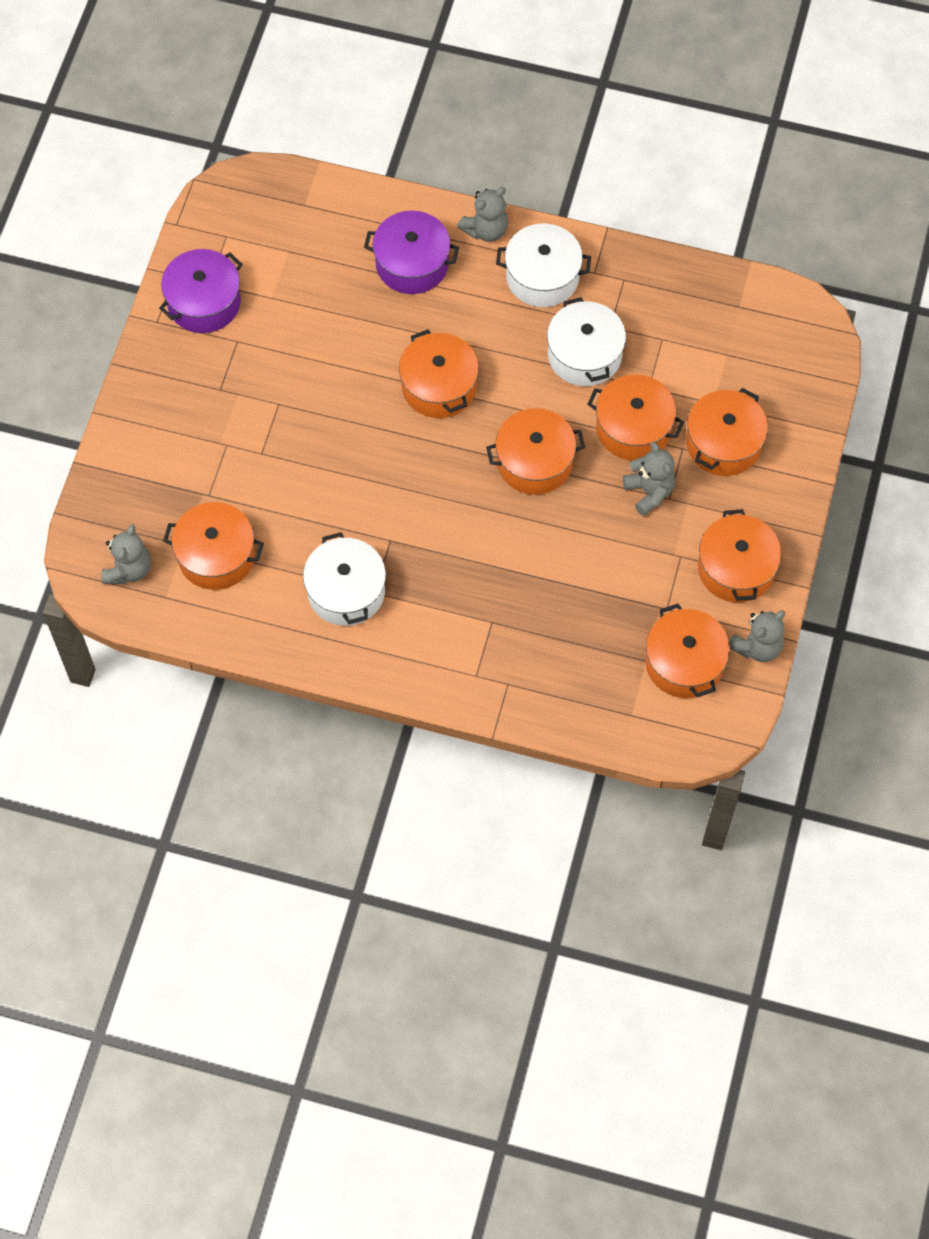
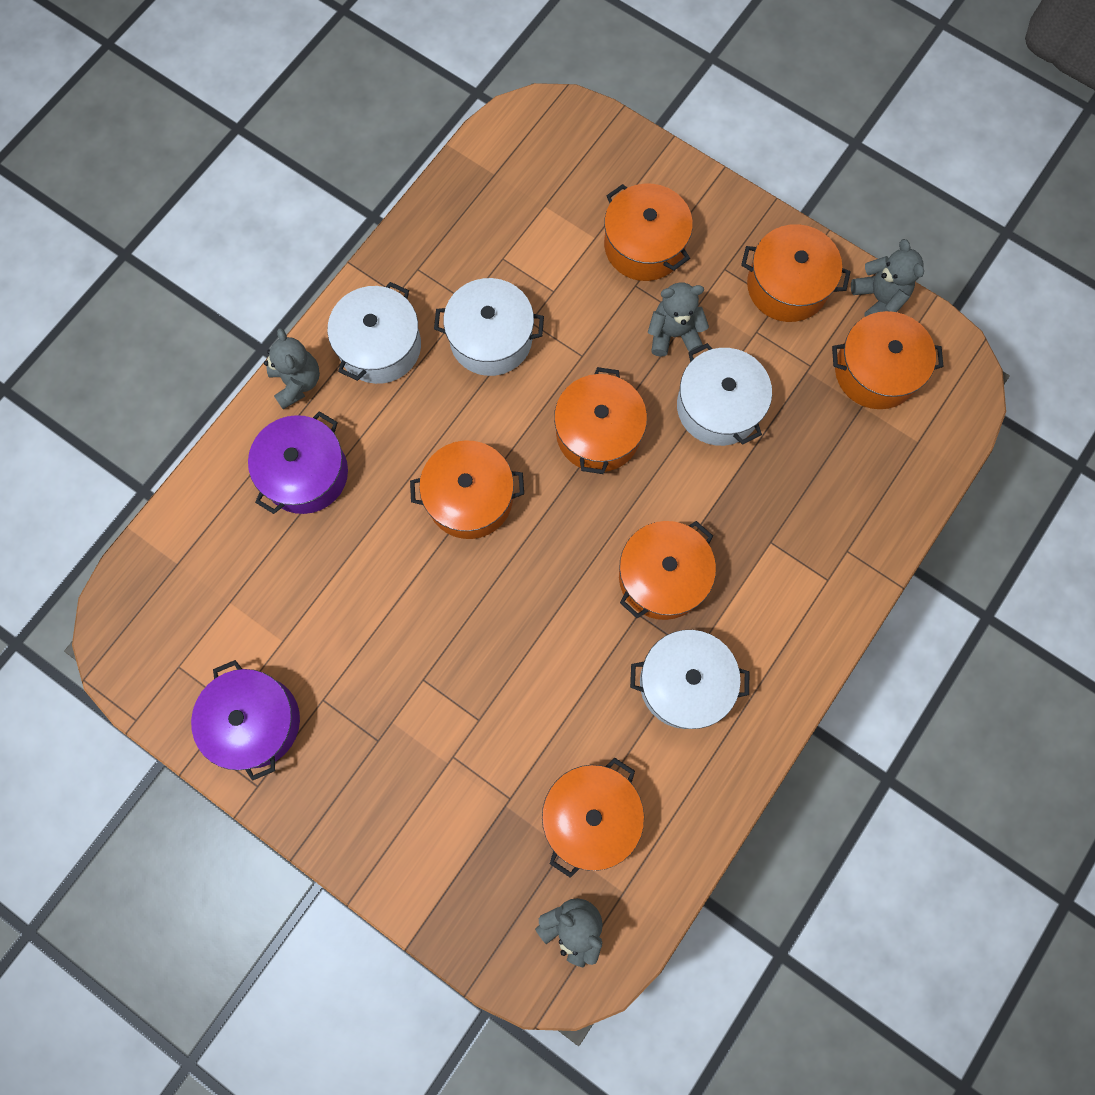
camera: 70 degrees left, 10 degrees up
orange pot [588,374,684,460] -> orange pot moved to [619,521,716,620]
none -> white pot [677,343,772,446]

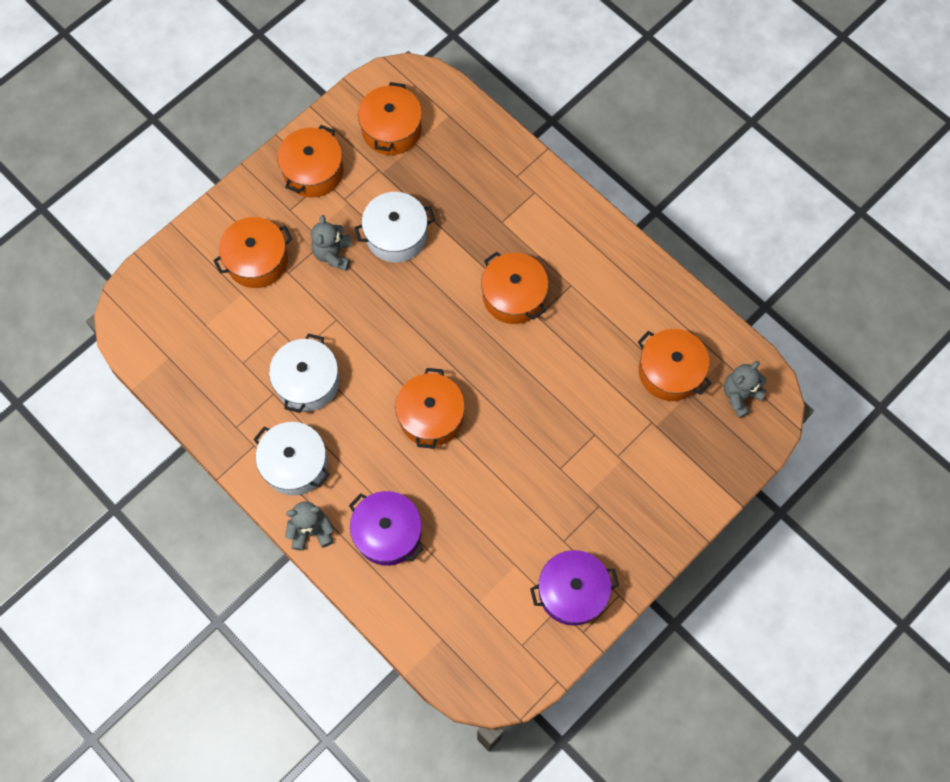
camera: 80 degrees left, 5 degrees down
orange pot [554,367,647,474] -> none
white pot [630,630,749,729] -> none
grey teddy bear [851,239,924,317] -> none

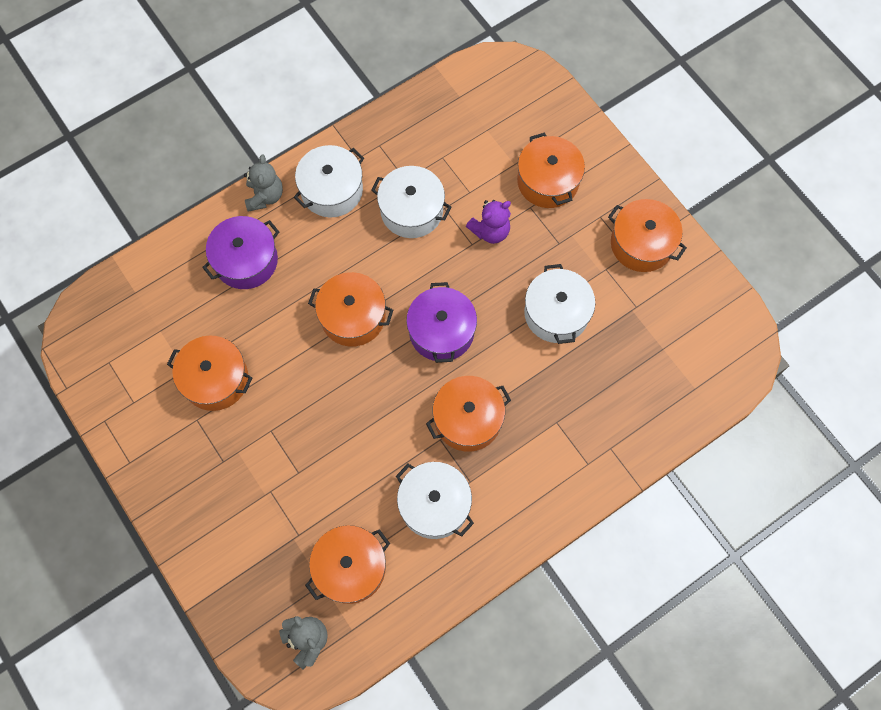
camera: 100 degrees right, 0 degrees up
grey teddy bear [311,215,352,271] -> none
orange pot [358,82,422,155] -> orange pot moved to [167,336,252,411]
purple pot [530,550,619,626] -> purple pot moved to [406,282,477,363]
none -> white pot [396,462,474,539]
none -> purple teddy bear [466,200,511,244]

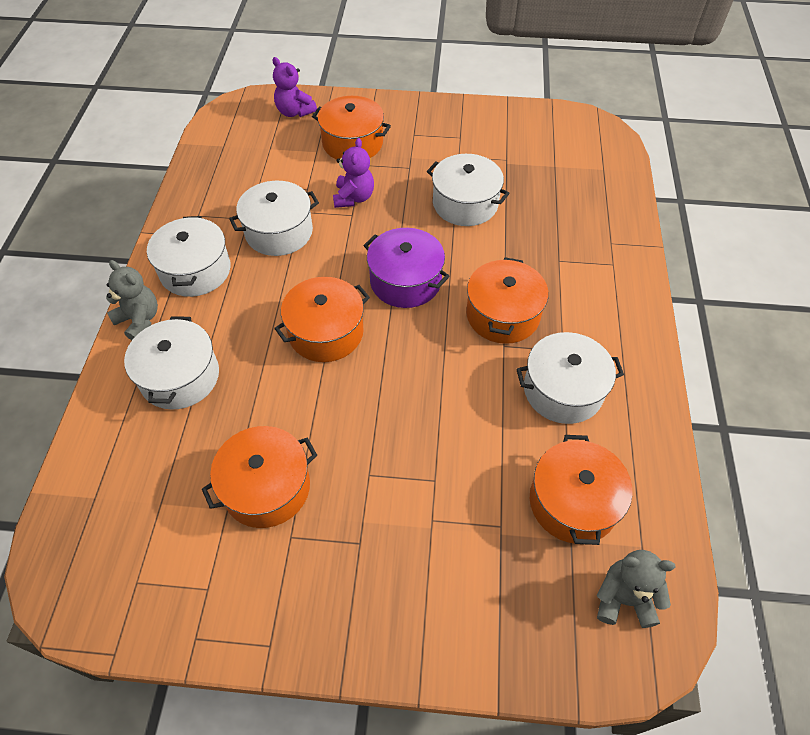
camera: 50 degrees left, 15 degrees down
purple pot [202,216,279,289] -> white pot [124,316,219,410]
orange pot [608,199,687,272] -> none
none -> purple teddy bear [273,57,317,117]

